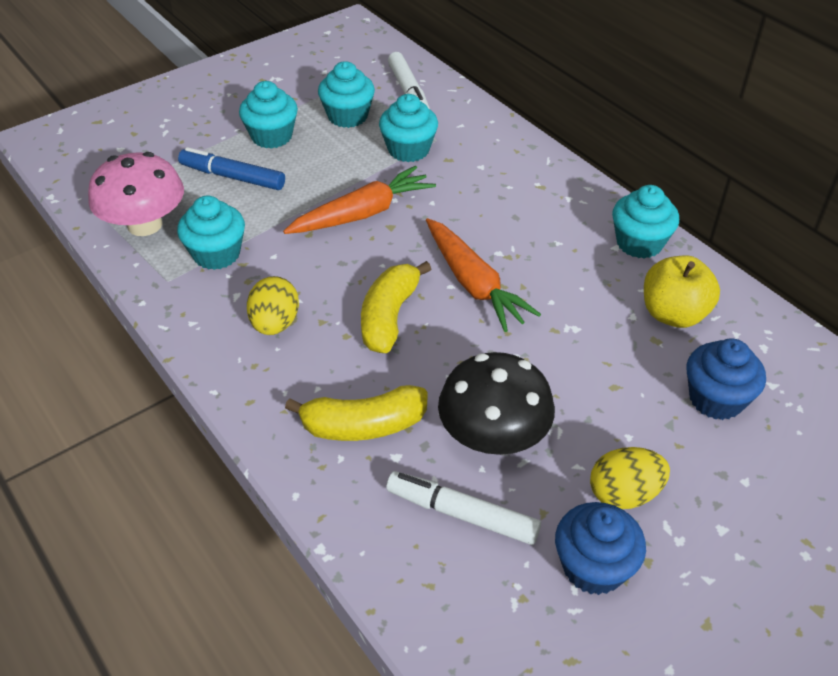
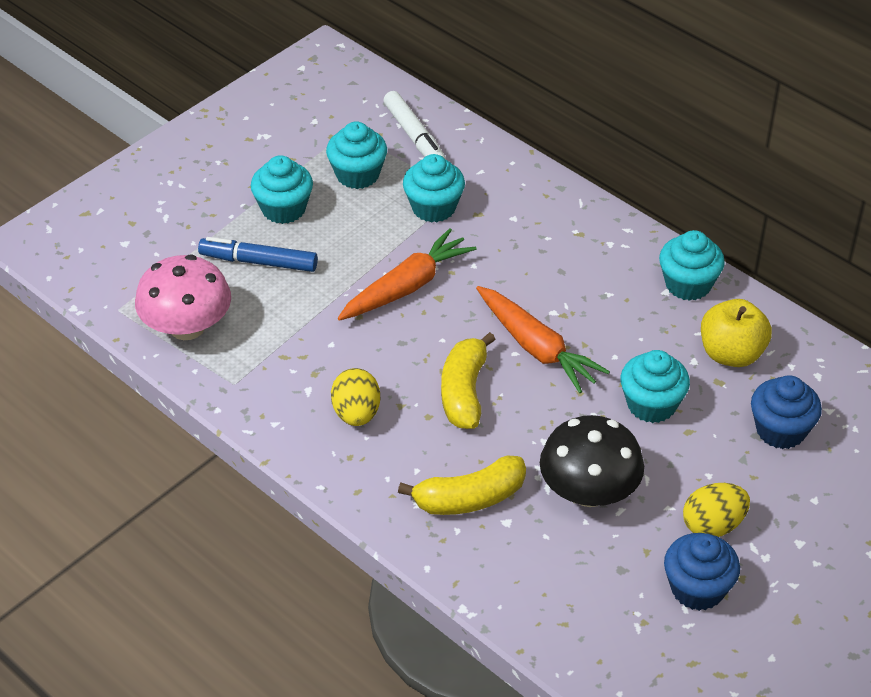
camera: 10 degrees left, 0 degrees up
turquoise cupcake [177,196,245,270] -> turquoise cupcake moved to [620,350,690,423]
white marker [386,471,541,545] -> none

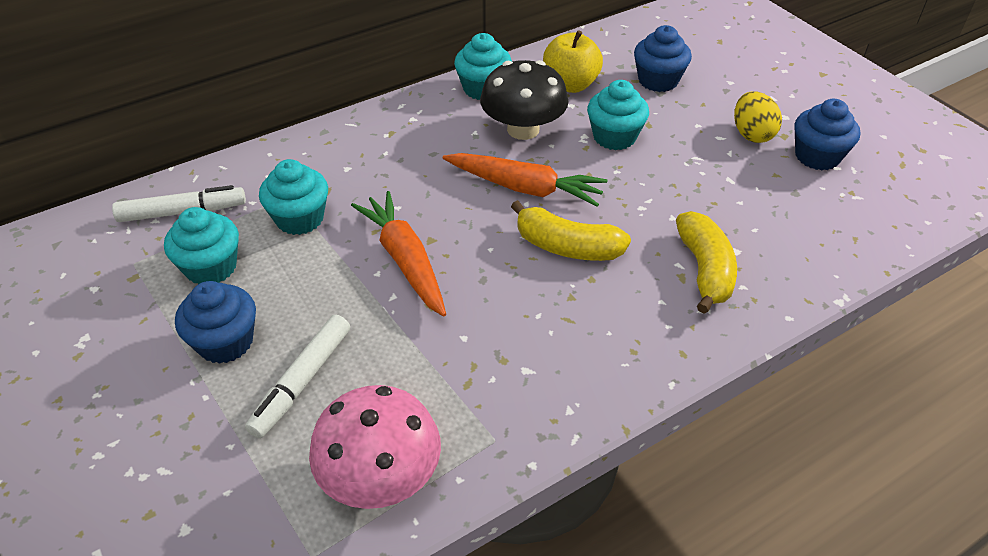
camera: 75 degrees left, 0 degrees up
blue marker [198,237,318,272] -> white marker [245,315,350,438]
turquoise cupcake [251,155,313,224] -> blue cupcake [175,281,256,364]
yellow egg [331,368,380,426] -> none
orange carrot [476,286,610,393] -> orange carrot turned 45 degrees clockwise [443,153,608,207]
black mushroom [540,415,644,507] -> black mushroom moved to [480,60,569,140]

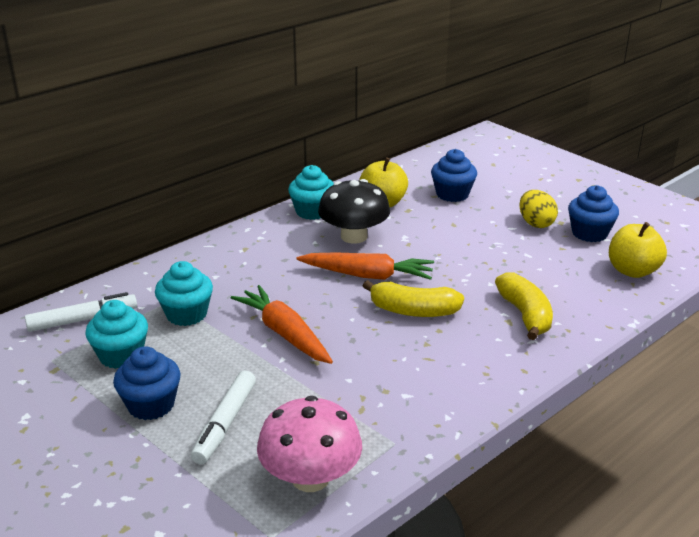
camera: 10 degrees left, 15 degrees down
turquoise cupcake [587,80,649,150] -> none
none -> yellow apple [609,222,667,278]

